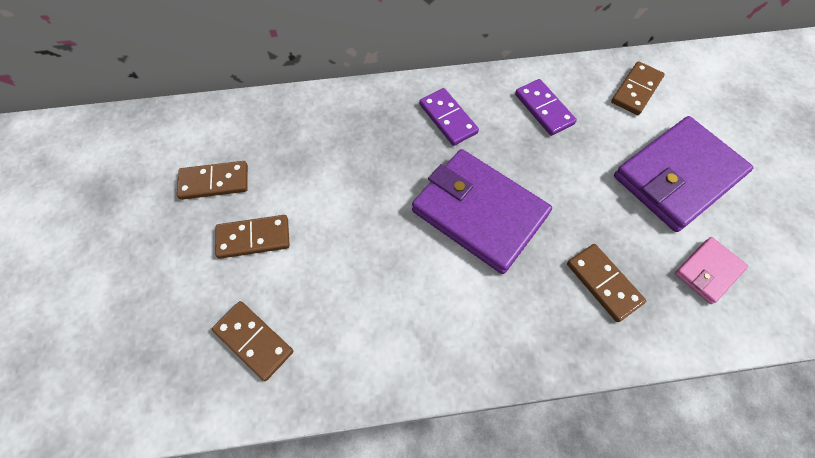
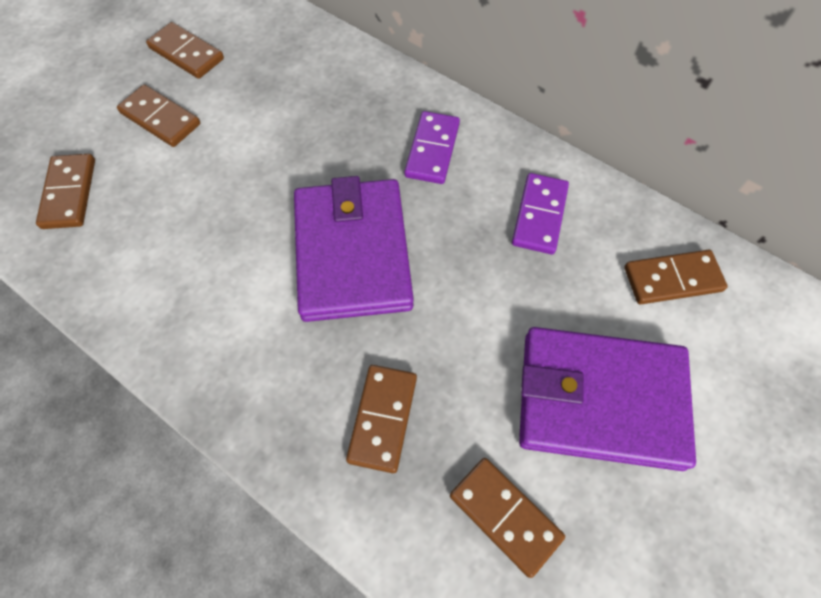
camera: 45 degrees right, 0 degrees up
pink wallet [675,237,748,304] -> brown domino [450,458,565,578]

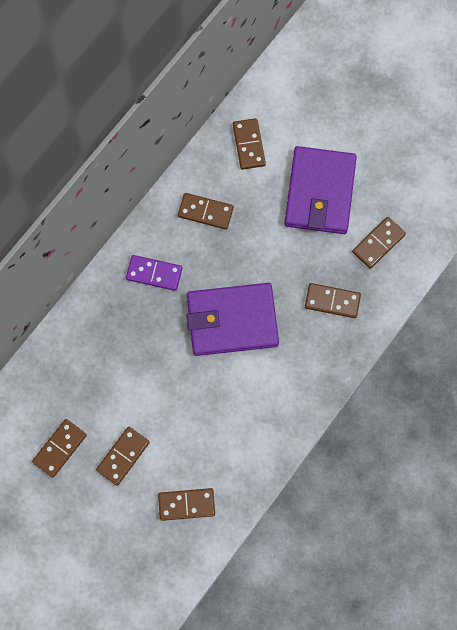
camera: 90 degrees left, 10 degrees up
purple domino [512,173,569,254] -> brown domino [178,193,234,230]

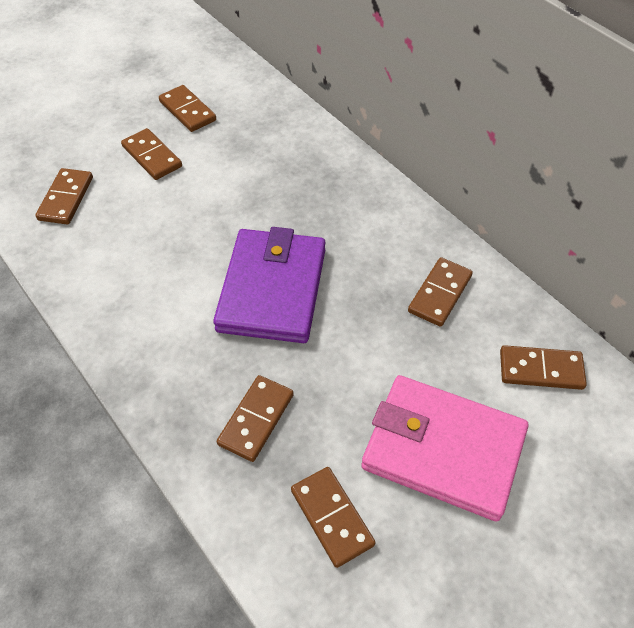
camera: 105 degrees right, 20 degrees down
purple domino [126,255,183,291] -> none
purple wallet [284,146,357,234] -> pink wallet [361,375,528,522]

